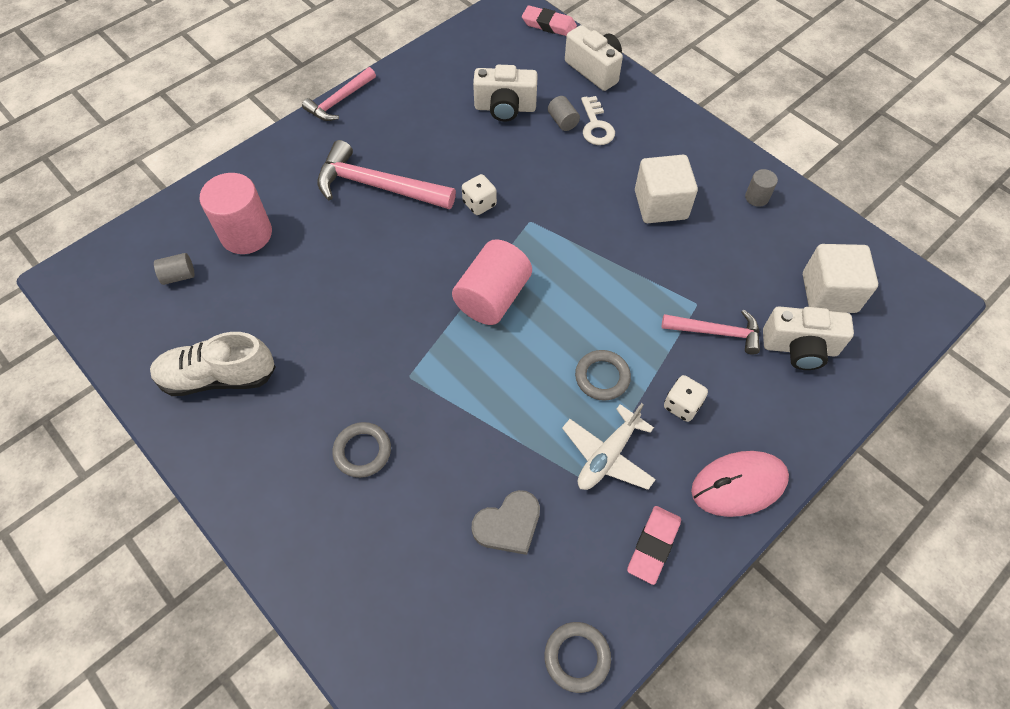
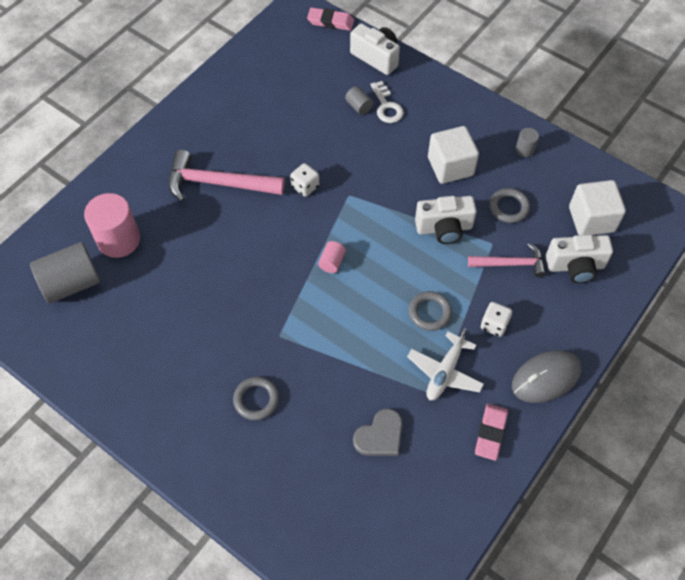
camera: 10 degrees left, 0 degrees up
white shoe [150,332,276,396] -> none
grey cylinder [154,253,195,285] -> grey cylinder [30,242,100,303], size x2.10
pink hammer [302,67,376,121] -> none
pink cylinder [452,239,532,325] -> pink cylinder [318,241,346,273], size x0.48
white camera [473,65,538,122] -> white camera moved to [415,196,477,244]
grey ring [544,622,611,693] -> grey ring moved to [489,188,530,223]
pink mouse [691,451,789,517] -> grey mouse [512,350,581,403]

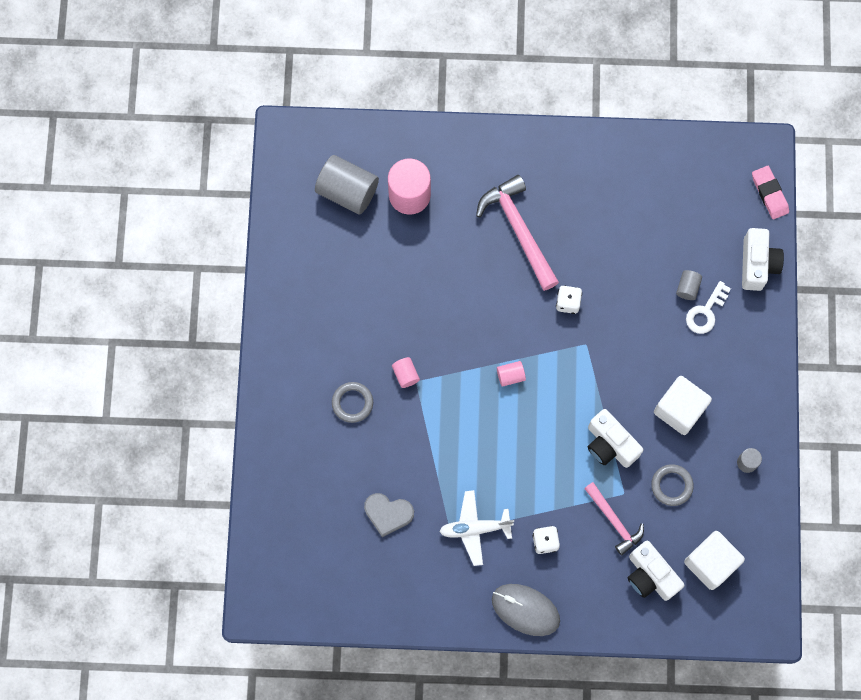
camera: 55 degrees right, 15 degrees up
grey ring [409,291,452,331] -> none
pink eraser [475,404,508,461] -> none
none -> pink cylinder [392,357,420,388]

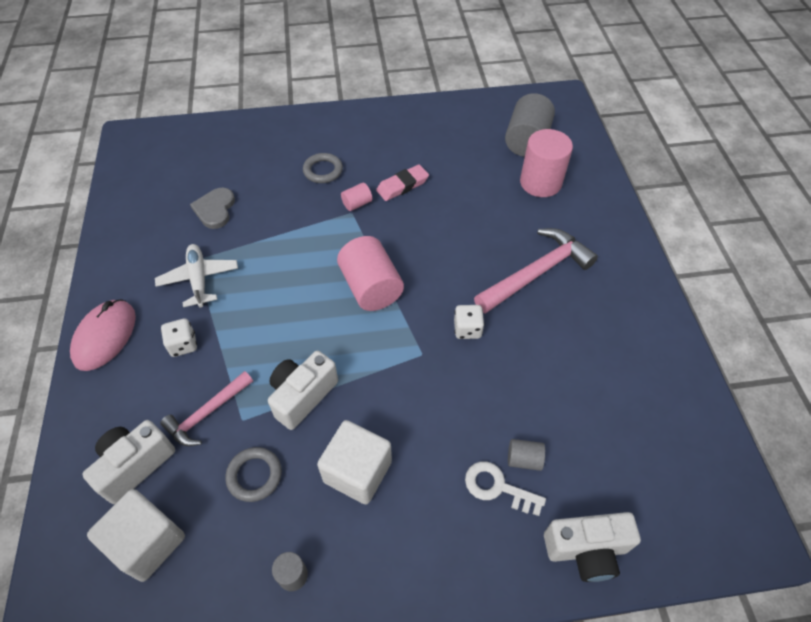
camera: 80 degrees right, 20 degrees down
grey mouse [492,584,560,636] -> pink mouse [70,299,136,371]
pink cylinder [497,361,526,387] -> pink cylinder [337,236,404,311], size x2.10
pink eraser [752,166,789,219] -> pink eraser moved to [376,164,429,201]

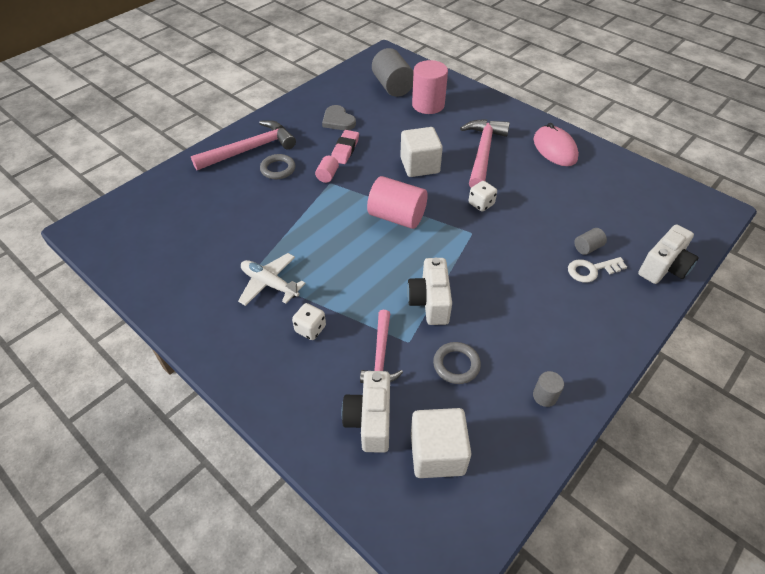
camera: 40 degrees left, 5 degrees down
pink mouse [70,299,136,371] -> pink mouse moved to [534,123,579,166]
grey heart [190,188,235,229] -> grey heart moved to [322,105,356,130]
white cube [317,420,392,504] -> white cube moved to [400,127,443,177]
none -> pink hammer [191,120,296,170]

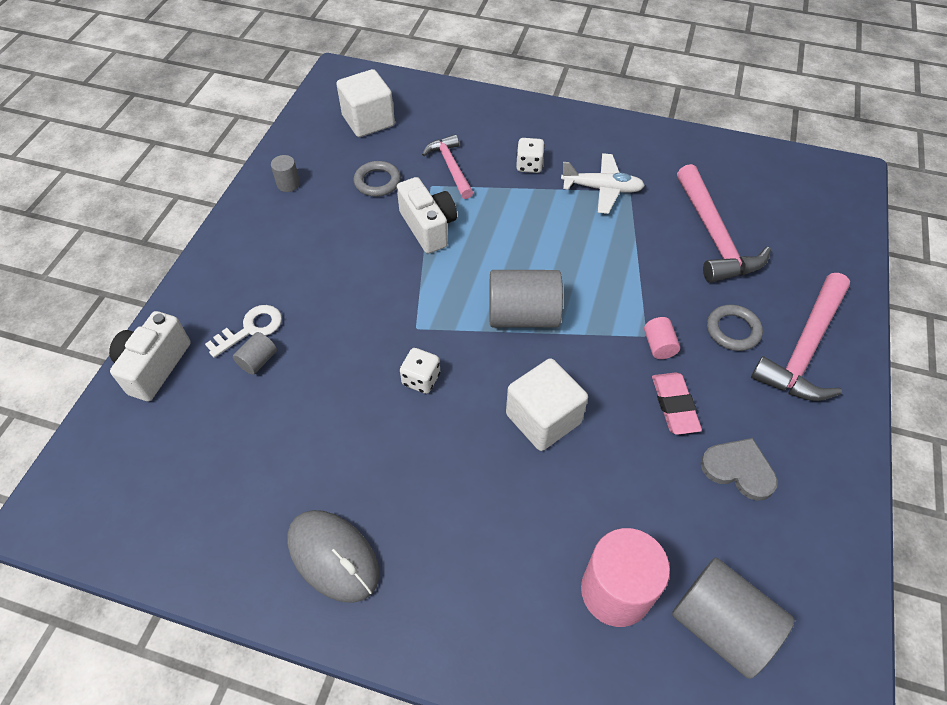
camera: 155 degrees right, 5 degrees up
white camera [341,371,390,453] -> none
pink cylinder [367,176,428,229] -> grey cylinder [489,270,563,327]
pink hammer [460,119,510,188] -> pink hammer moved to [677,164,771,283]
pink mouse [534,123,579,166] -> grey mouse [287,510,379,603]

